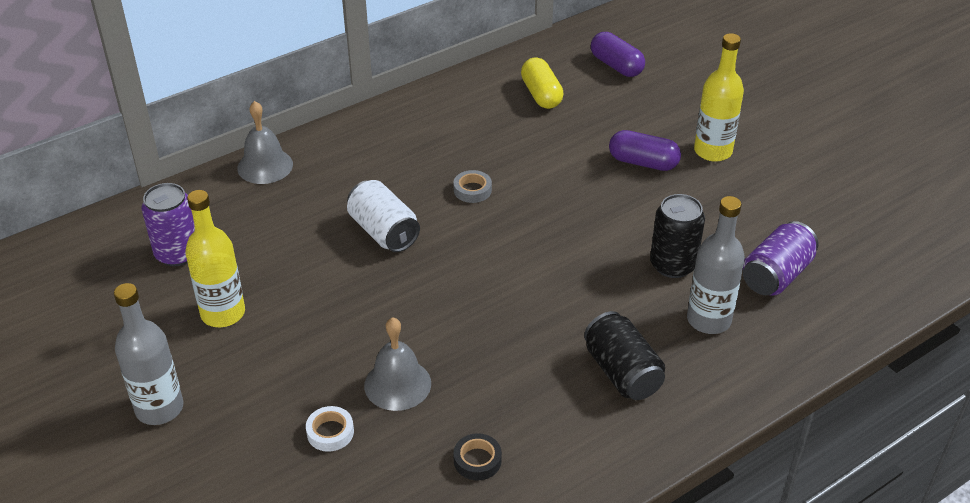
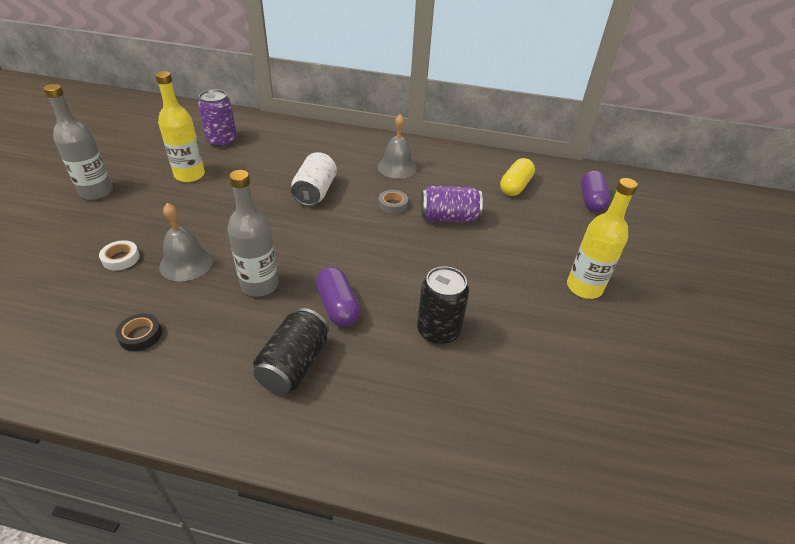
camera: 45 degrees right, 0 degrees up
grey bell [237,101,293,184] -> grey bell moved to [378,114,417,179]
purple capsule [609,130,681,171] -> purple capsule moved to [316,267,360,327]
grey bottle [687,196,745,334] -> grey bottle moved to [228,170,279,297]
purple can [743,221,818,296] -> purple can moved to [421,186,483,223]

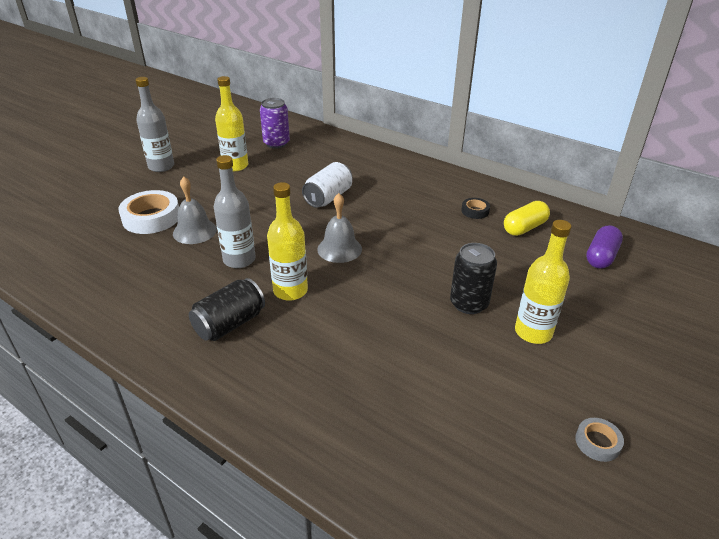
camera: 25 degrees right, 5 degrees down
white tape [99,240,140,270] -> white tape [118,190,179,234], size x1.99
black tape [115,313,162,351] -> black tape moved to [461,198,490,219]
purple capsule [316,267,360,327] -> yellow bottle [267,182,308,301]
grey bell [378,114,417,179] -> grey bell moved to [317,193,362,263]
grey tape [378,190,408,214] -> grey tape moved to [575,418,624,462]
black can [417,266,469,345] -> black can moved to [450,243,497,314]
purple can [421,186,483,223] -> none

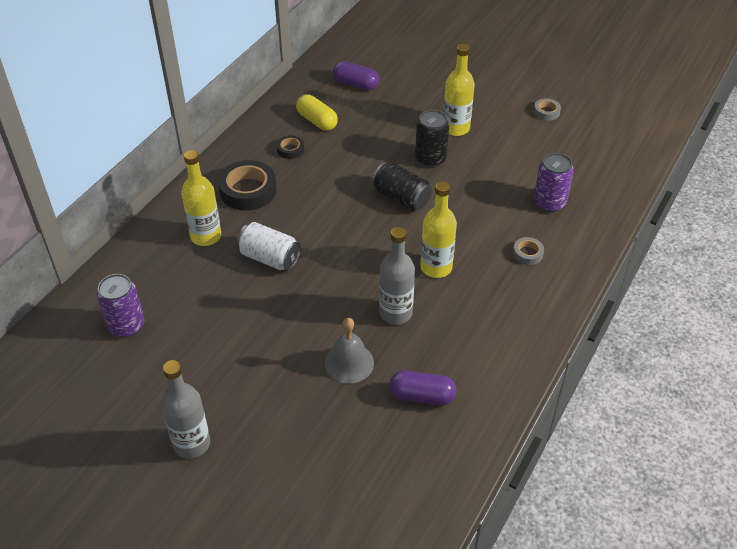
camera: 95 degrees left, 10 degrees up
white tape [118,190,179,234] -> none
black can [189,278,265,341] -> black can moved to [372,162,432,211]
yellow bottle [215,76,248,171] -> yellow bottle moved to [181,150,221,246]
grey bell [317,193,362,263] -> none
none -> black tape [218,160,276,211]
none -> purple capsule [389,371,457,405]
none -> grey tape [513,237,544,265]
none -> purple can [534,153,574,212]

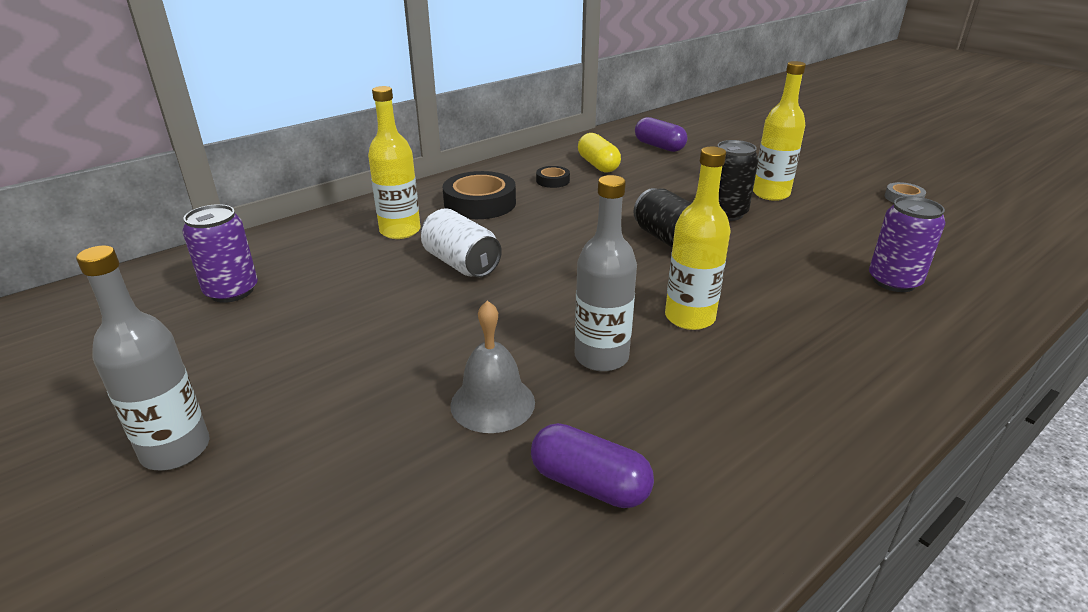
camera: 20 degrees right, 15 degrees down
grey tape [513,237,544,265] -> none

